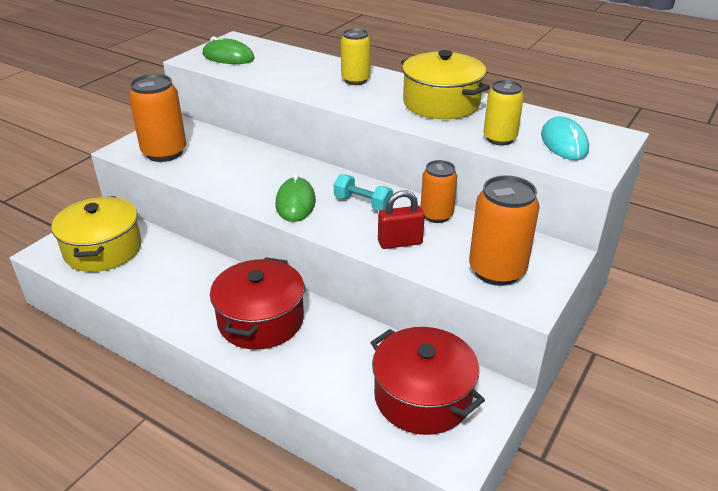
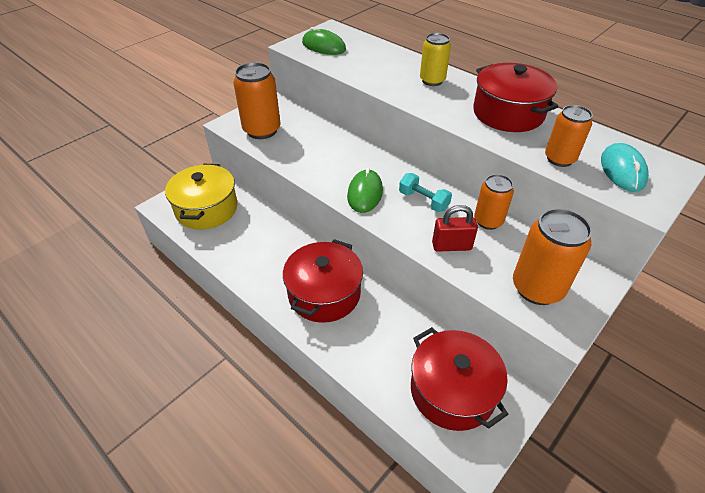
camera: 10 degrees right, 10 degrees up
yellow pot [401,50,490,119] -> red pot [473,63,558,132]
yellow can [483,80,524,145] -> orange can [545,105,593,167]

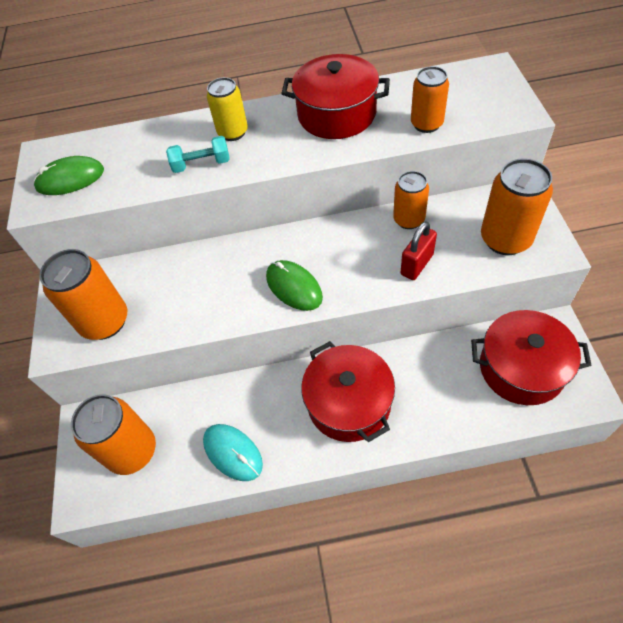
camera: 45 degrees left, 10 degrees up
yellow pot [165,164,237,230] -> orange can [71,394,156,475]
turquoise dumbbell [399,173,452,212] -> turquoise dumbbell moved to [166,136,230,173]
turquoise mouse [601,143,649,192] -> turquoise mouse moved to [203,424,263,481]

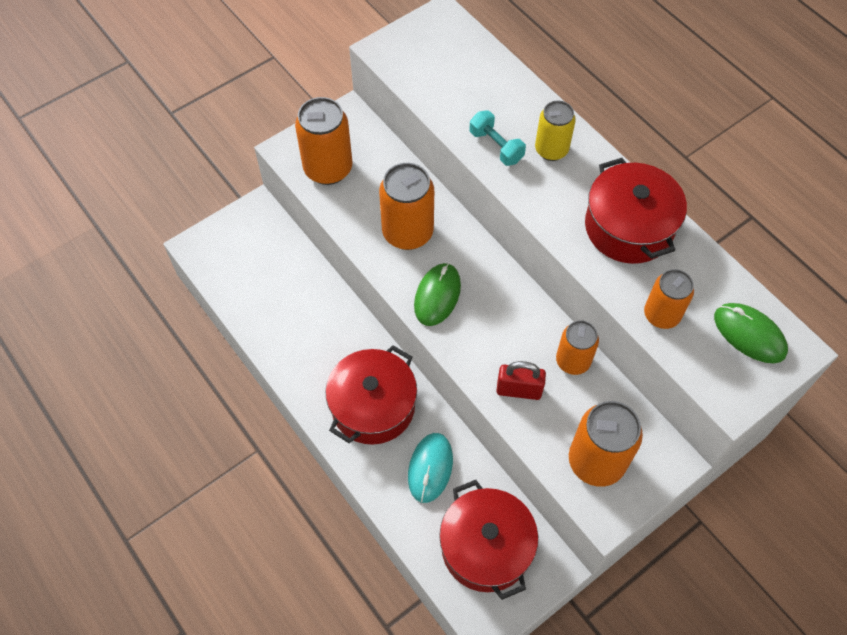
camera: 55 degrees right, 5 degrees up
green mouse [33,156,104,195] -> green mouse moved to [714,303,788,363]
orange can [71,394,156,475] -> orange can moved to [379,163,434,250]
turquoise mouse [203,424,263,481] -> turquoise mouse moved to [408,433,453,503]

